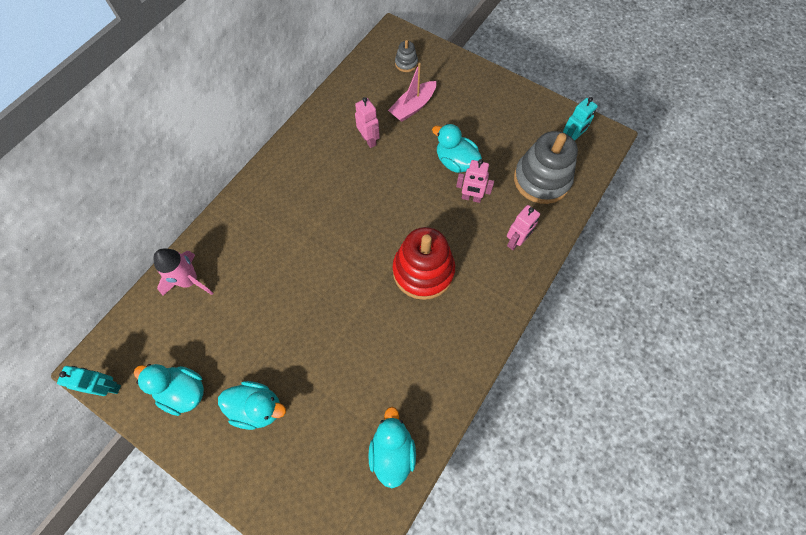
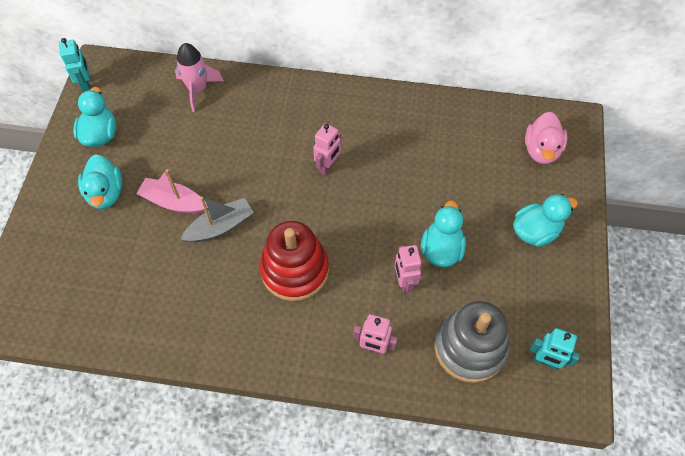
camera: 65 degrees right, 5 degrees down
pink robot [355,97,380,148] -> pink robot moved to [313,123,341,175]
turquoise duck [368,407,416,488] -> turquoise duck moved to [514,194,578,247]
pink boat [388,63,437,122] -> pink boat moved to [136,169,208,213]
grey stacking toy [395,40,418,72] -> pink duck [525,112,567,164]
none -> grey boat [180,197,254,242]

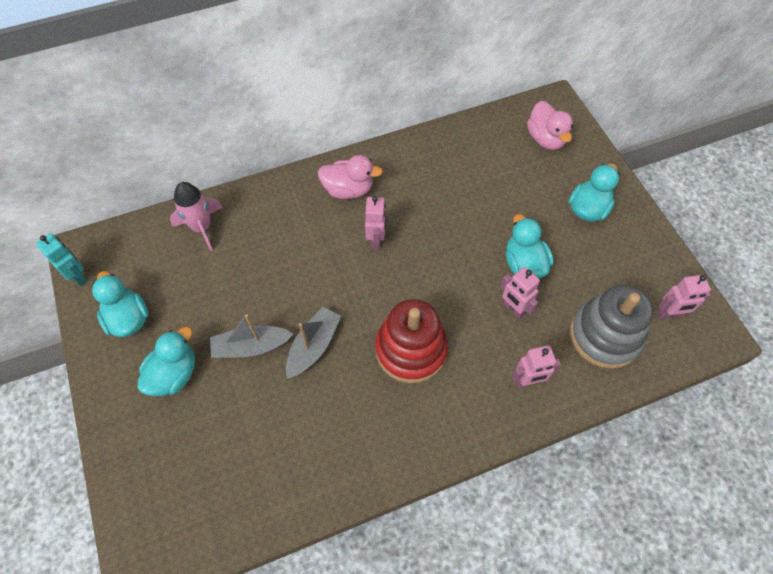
camera: 30 degrees left, 0 degrees up
turquoise duck [78,154,123,209] -> turquoise duck turned 105 degrees counterclockwise [137,327,195,396]
pink boat [136,169,208,213] -> grey boat [210,314,293,358]
turquoise robot [530,328,580,370] -> pink robot [657,275,711,319]
none -> pink duck [318,155,383,199]

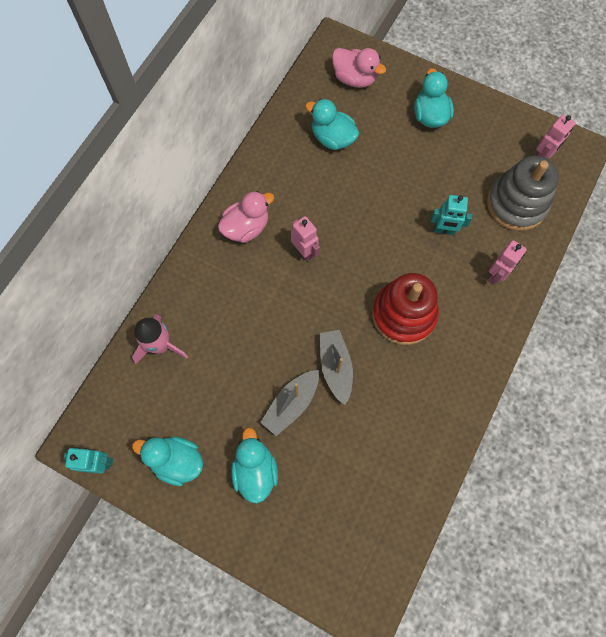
camera: 40 degrees left, 10 degrees up
pink robot [500,267,540,319] -> turquoise robot [430,195,472,235]
turquoise duck [506,214,554,279] -> turquoise duck moved to [305,99,359,150]

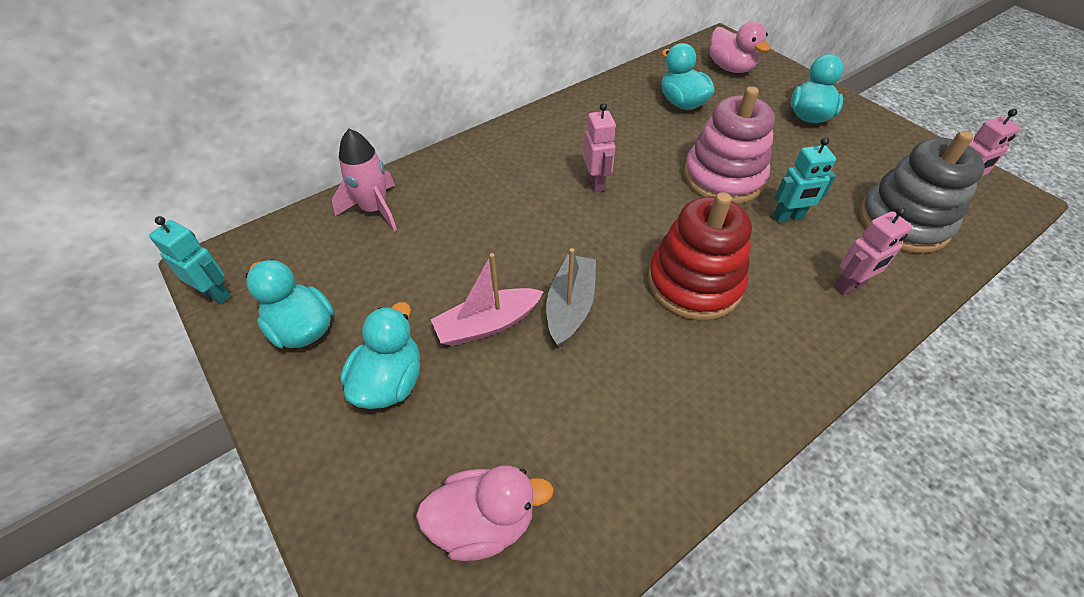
camera: 25 degrees right, 20 degrees down
pink duck [218,191,274,243] -> pink duck moved to [416,465,554,561]
grey boat [260,370,319,436] -> pink boat [431,253,544,346]
turquoise robot [430,195,472,235] -> turquoise robot turned 45 degrees counterclockwise [773,137,836,223]
none -> pink stacking toy [684,86,775,204]

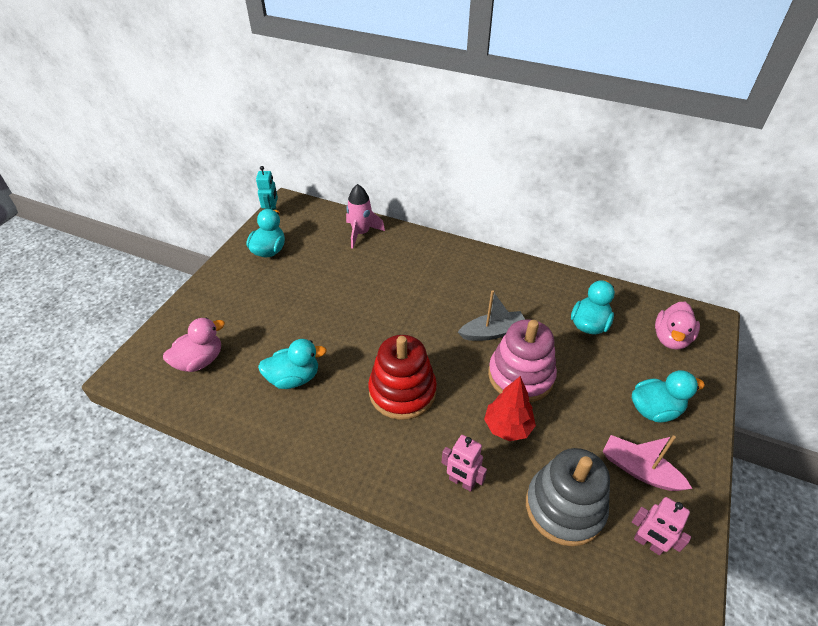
camera: 60 degrees right, 5 degrees down
turquoise duck [340,302,420,409] -> turquoise duck moved to [258,339,327,389]
pink duck [416,465,554,561] -> pink duck turned 90 degrees counterclockwise [163,317,225,372]
pink boat [431,253,544,346] -> pink boat moved to [603,435,692,491]
grey boat [546,248,596,347] -> grey boat moved to [458,290,525,341]
pink robot [583,103,616,192] -> none
turquoise robot [773,137,836,223] -> red tree [484,376,536,441]

